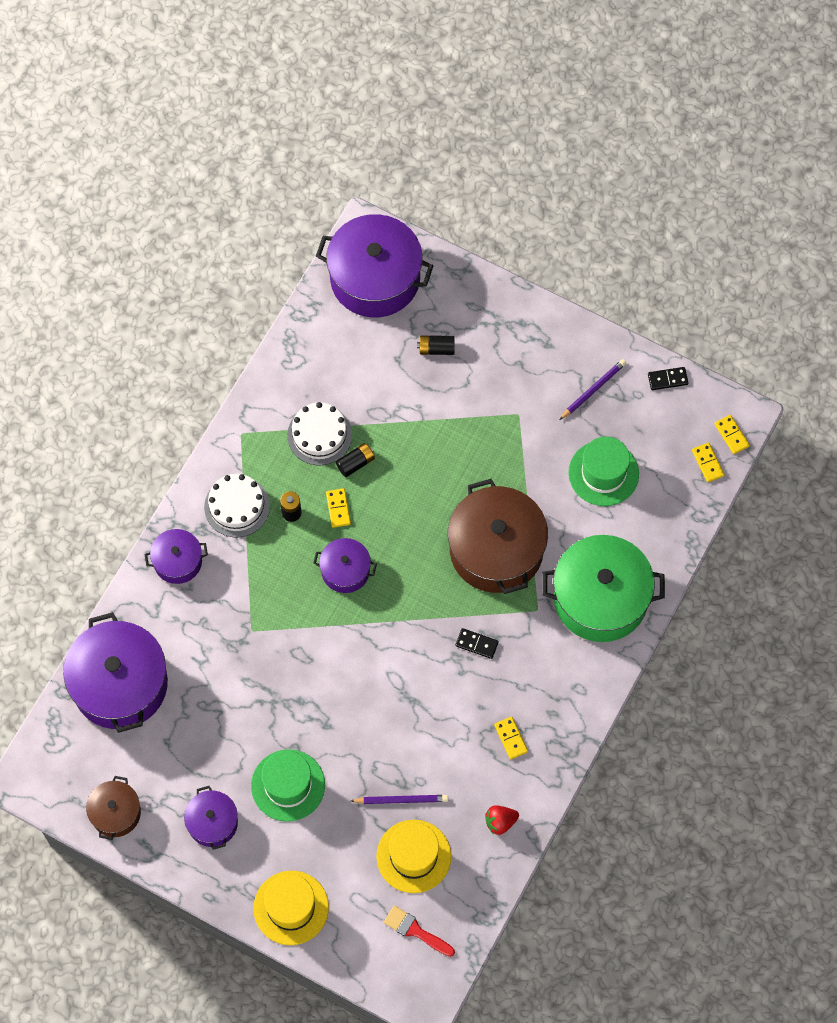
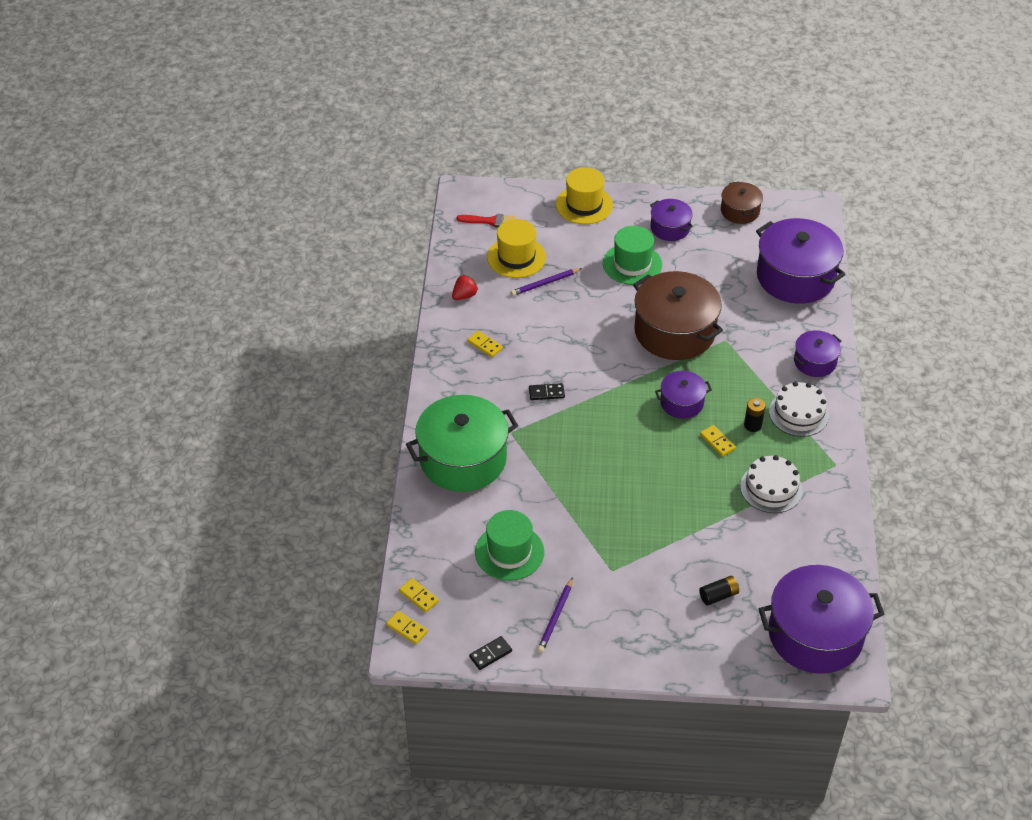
camera: 155 degrees right, 20 degrees down
black battery [336,443,375,477] -> none
brown pot [448,479,548,594] -> brown pot moved to [633,271,723,360]

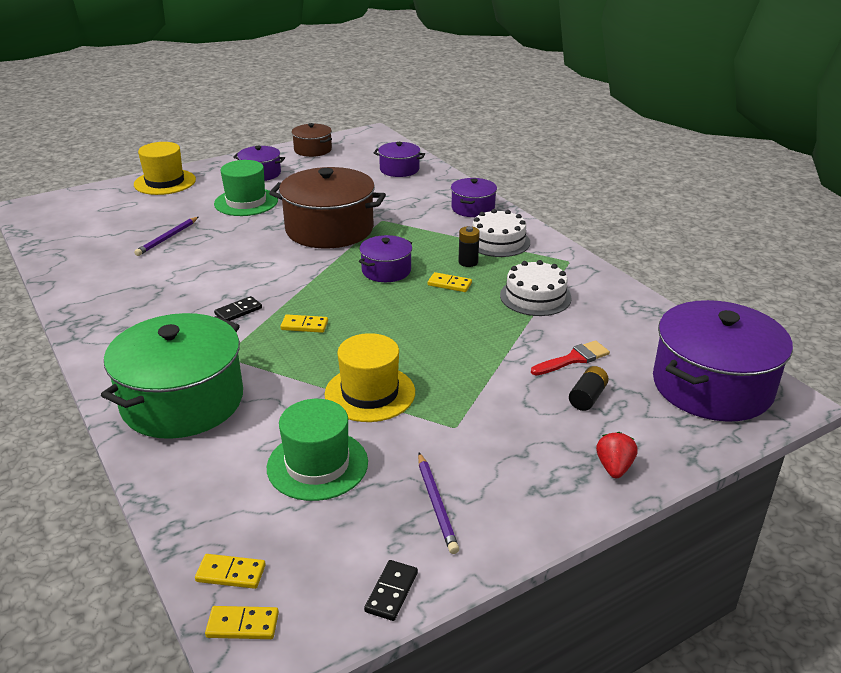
camera: 35 degrees left, 15 degrees down
red strawberry [452,275,478,300] -> red strawberry moved to [596,432,638,478]
red brush [457,214,516,228] -> red brush moved to [531,340,610,375]
yellow domino [467,331,503,357] -> yellow domino moved to [280,315,328,333]
yellow hat [487,219,546,278] -> yellow hat moved to [324,333,415,422]
purple pot [756,218,846,304] -> purple pot [374,142,425,177], size x0.52

